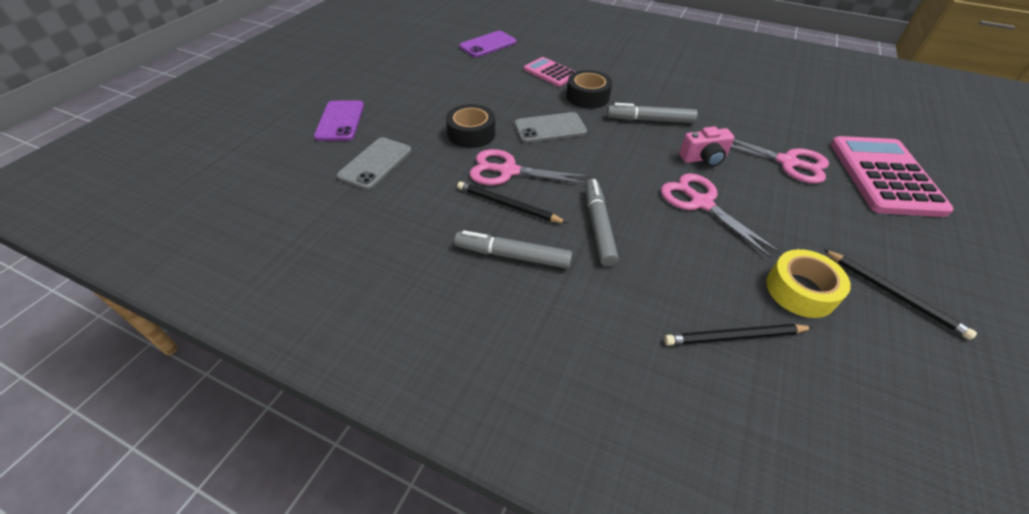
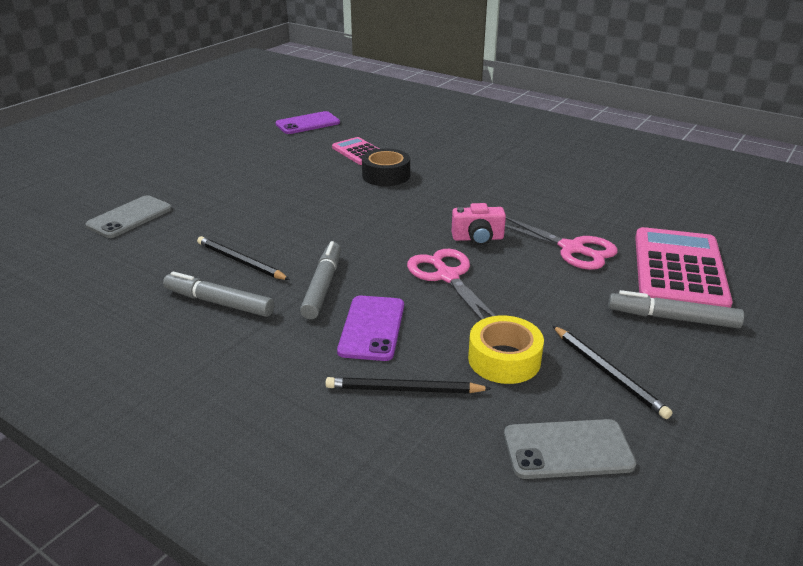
camera: 10 degrees right, 15 degrees down
purple phone [314,100,364,141] -> purple phone moved to [337,296,404,361]
black tape [446,104,495,148] -> none
pink scissors [469,149,590,185] -> none
grey phone [514,112,587,143] -> grey phone moved to [504,419,637,479]
grey marker [607,103,698,123] -> grey marker moved to [608,290,744,328]

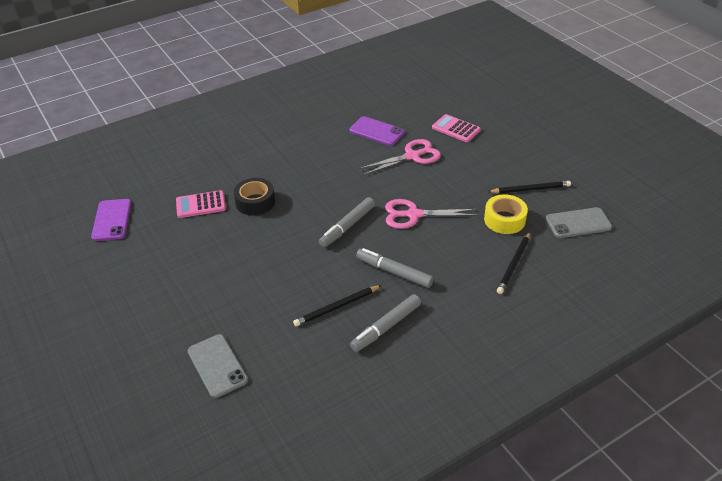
camera: 65 degrees left, 10 degrees up
purple phone [337,296,404,361] -> purple phone moved to [349,116,405,146]
pink camera [452,203,506,245] -> none
grey phone [504,419,637,479] -> grey phone turned 60 degrees clockwise [546,207,612,238]
grey marker [608,290,744,328] -> grey marker moved to [319,197,375,247]
pink calculator [635,227,733,308] -> pink calculator [432,114,481,142], size x0.55

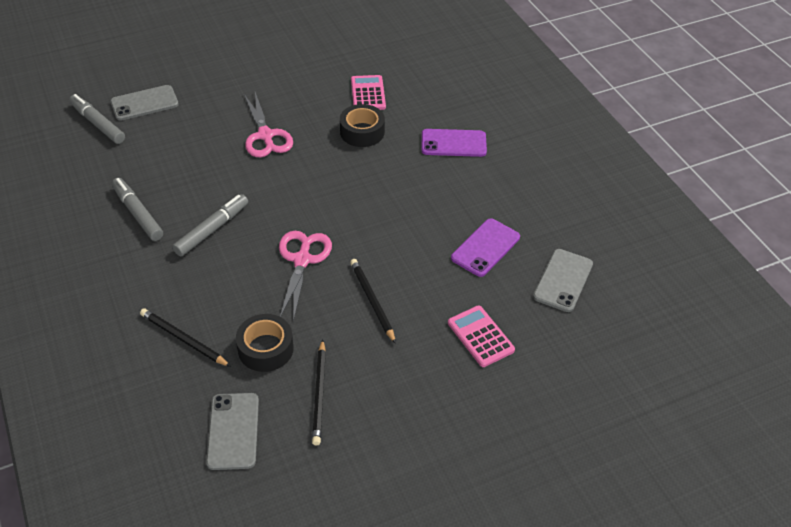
camera: 95 degrees right, 5 degrees up
purple phone [91,199,131,241] -> purple phone moved to [422,129,487,157]
black pencil [293,285,382,326] -> black pencil moved to [350,259,396,344]
grey marker [319,197,375,247] -> grey marker moved to [69,94,125,144]
pink scissors [359,139,441,175] -> pink scissors moved to [244,92,293,157]
pink calculator [432,114,481,142] -> pink calculator turned 75 degrees counterclockwise [448,305,515,367]
yellow tape [484,194,528,234] -> black tape [236,314,294,372]
none -> grey phone [533,249,593,312]

